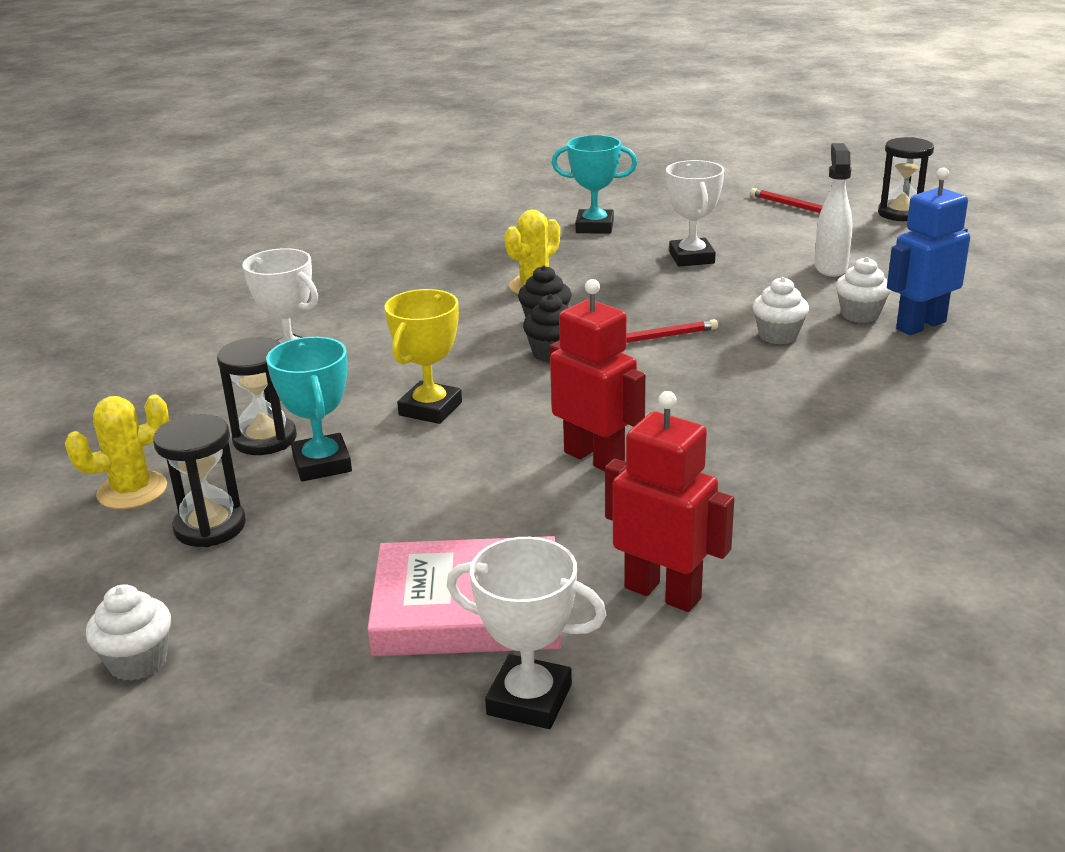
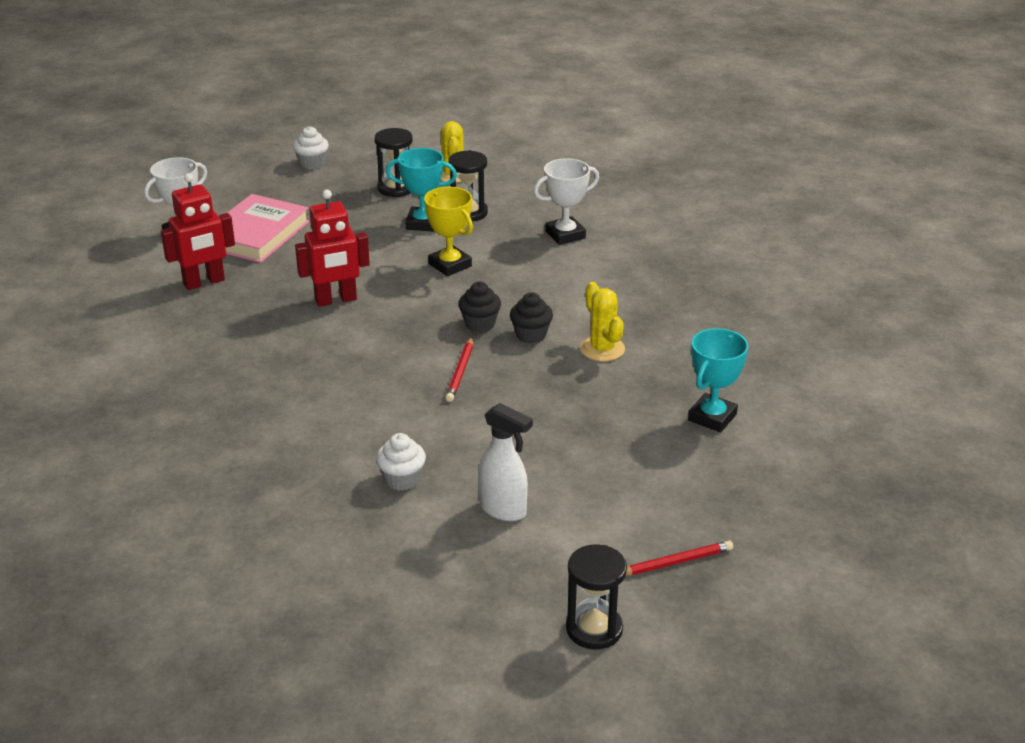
camera: 115 degrees right, 5 degrees up
white trophy [666,160,724,267] -> none
white cupcake [753,277,809,344] -> none
blue robot [887,168,970,335] -> none

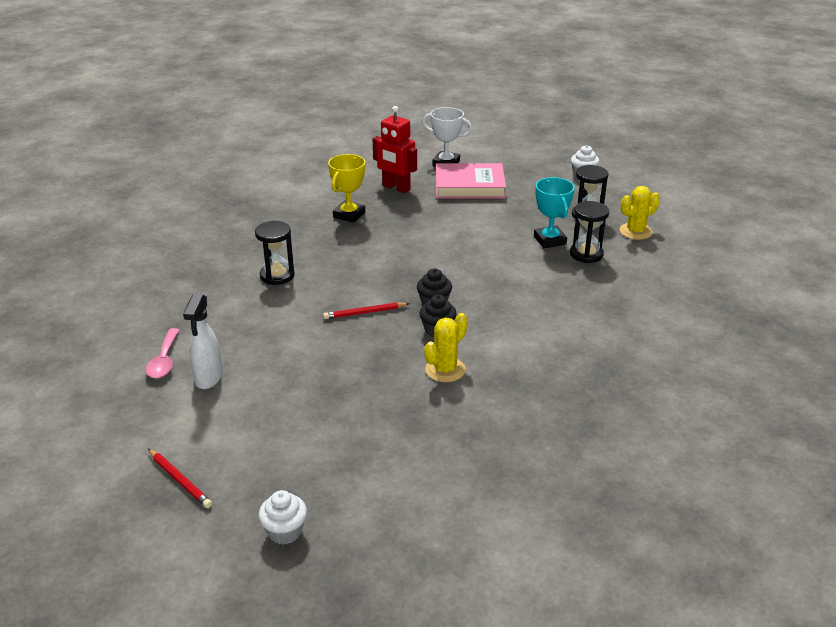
camera: 65 degrees right, 0 degrees up
red robot [295,190,370,307] -> none
white cupcake [376,433,426,491] -> white cupcake moved to [259,490,307,545]
yellow trophy [424,187,473,276] -> yellow trophy moved to [328,154,365,223]
white trophy [534,158,599,245] -> none
black hourglass [566,544,627,649] -> black hourglass moved to [255,221,295,285]
turquoise trophy [688,328,748,432] -> none
none -> pink spoon [145,328,179,379]

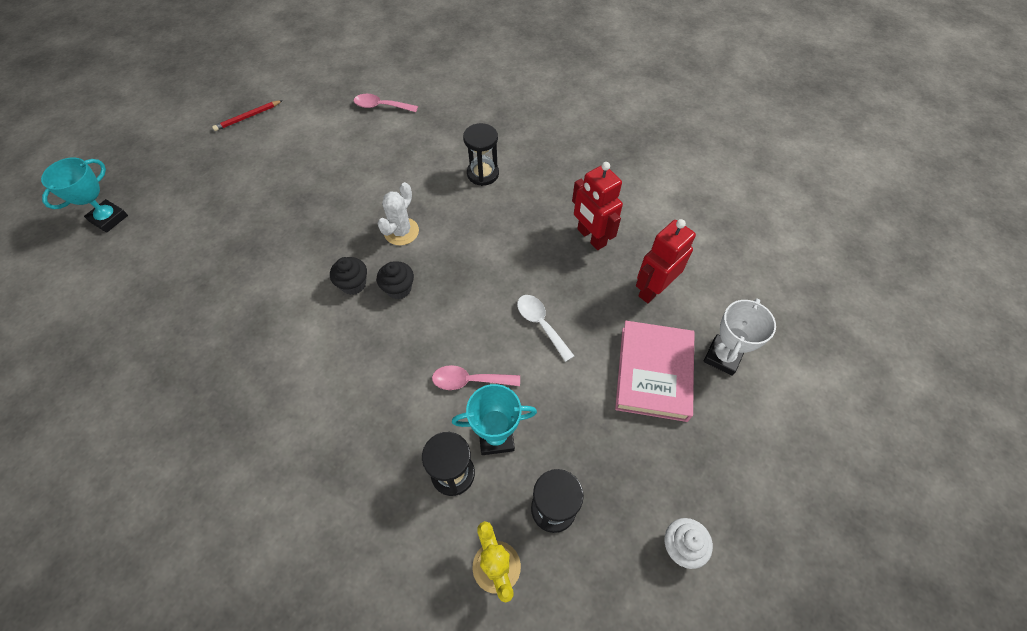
camera: 100 degrees right, 25 degrees up
white spray bottle [183,294,223,389] -> none
white cupcake [259,490,307,545] -> none
red pencil [323,302,410,319] -> white cactus [377,182,419,245]
yellow trophy [328,154,365,223] -> red robot [572,162,623,250]
yellow cactus [424,313,468,382] -> none
none -> turquoise trophy [41,158,128,233]
none -> pink spoon [432,365,520,390]
none -> white spoon [517,295,574,362]

